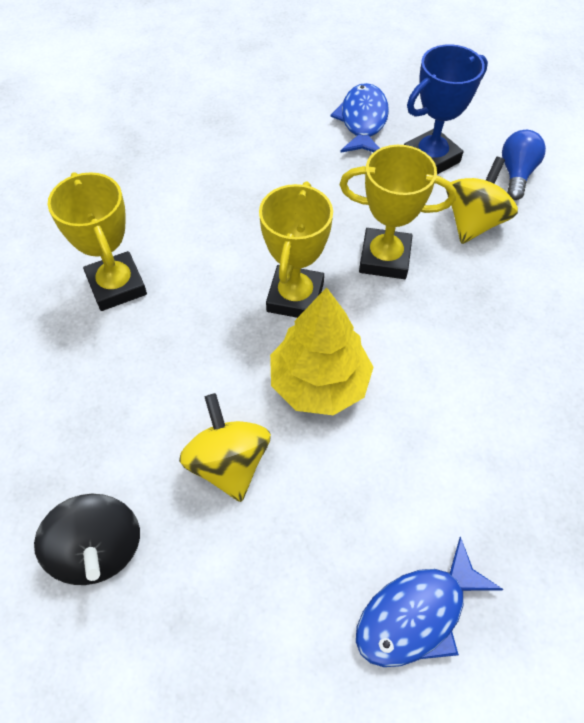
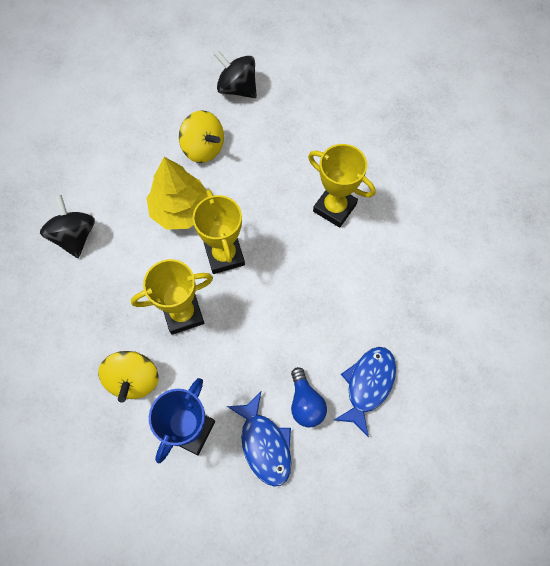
camera: 150 degrees right, 10 degrees up
blue fish [356,536,504,667] -> blue fish moved to [334,347,396,437]
blue light bulb [502,130,546,200] -> blue light bulb moved to [291,367,327,427]
none -> black spinning top [40,195,95,258]

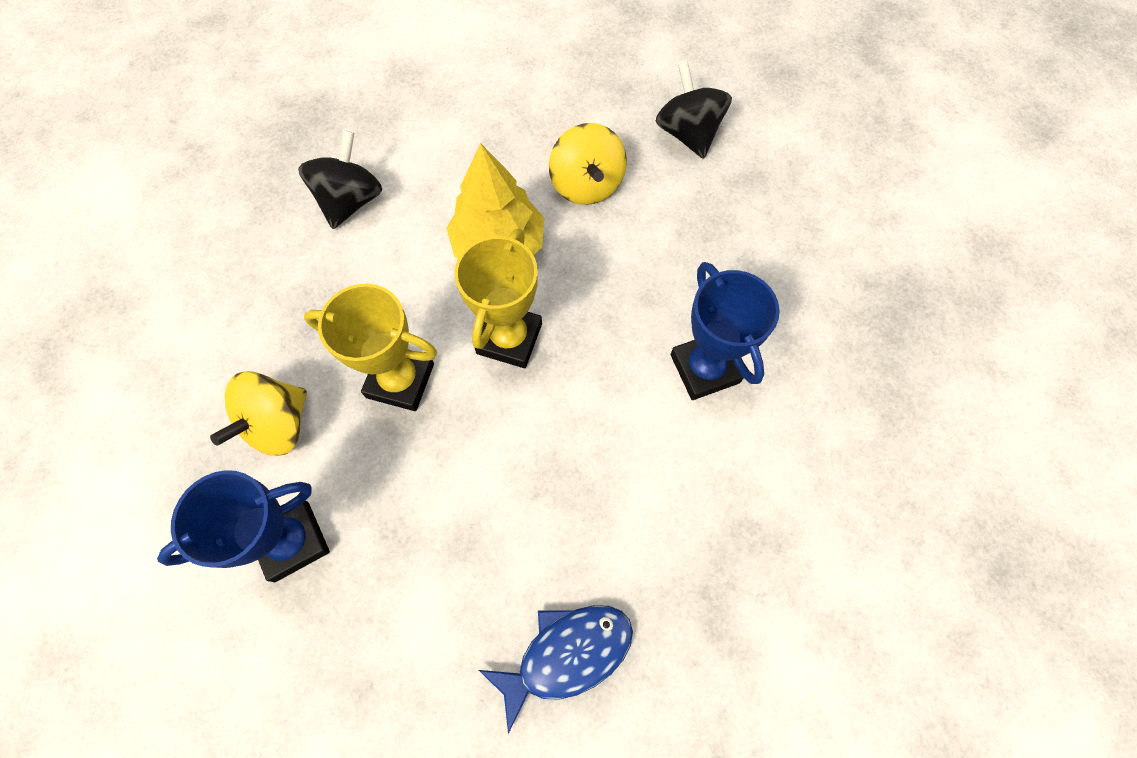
camera: 35 degrees right, 0 degrees up
blue fish [227,392,291,487] -> none
blue light bulb [291,367,327,427] -> none
yellow trophy [308,144,376,227] -> blue trophy [671,262,780,400]

